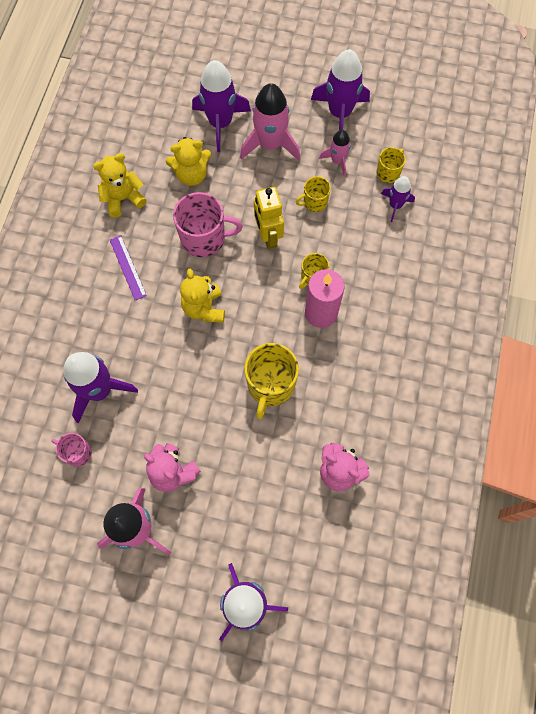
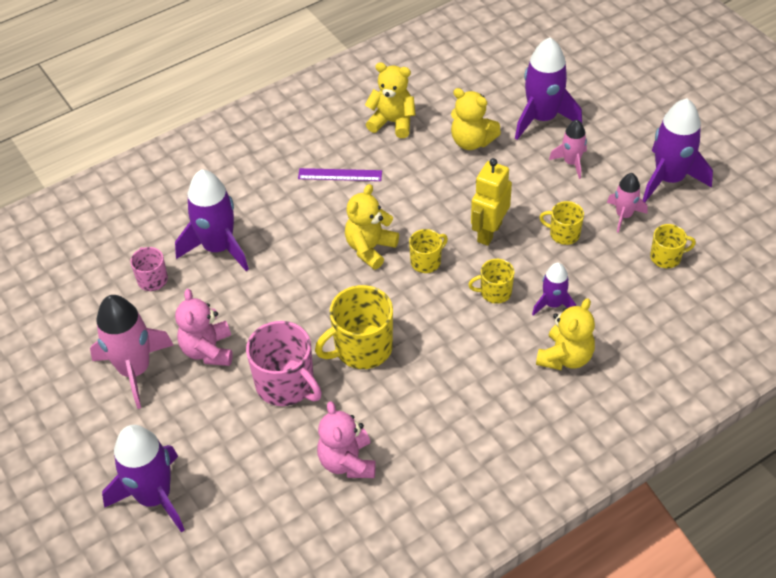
camera: 45 degrees right, 20 degrees down
purple ruler [110,235,147,301] -> purple ruler turned 75 degrees clockwise [298,168,382,181]
pink mug [173,192,243,257] -> pink mug moved to [246,321,322,406]
pink rocket [240,83,300,161] -> pink rocket [549,120,587,179], size x0.55
pink candle [305,269,345,328] -> none
purple rocket [381,176,415,222] -> purple rocket moved to [532,263,576,316]
none -> yellow mug [409,229,448,273]
none -> yellow teddy bear [536,298,595,370]

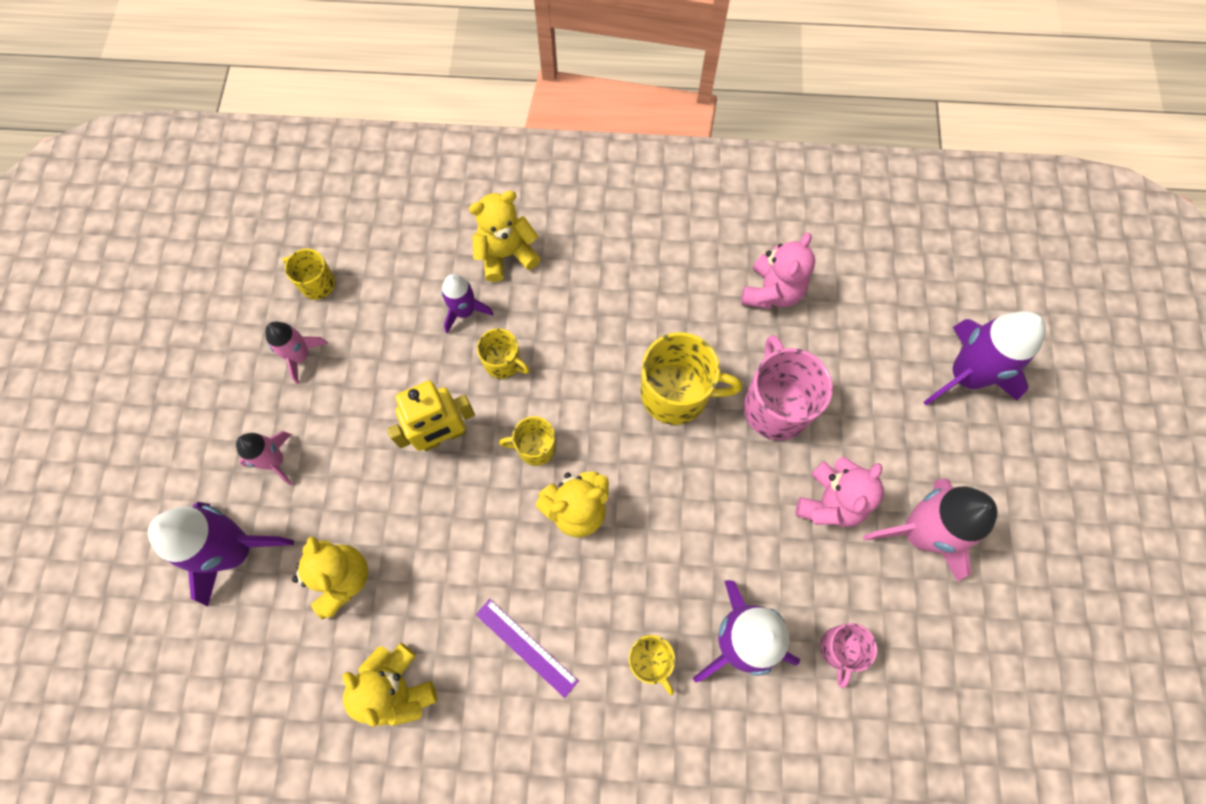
camera: 145 degrees left, 20 degrees up
yellow mug [539,201,584,245] -> yellow mug moved to [629,635,675,695]
purple rocket [643,98,713,202] -> none

